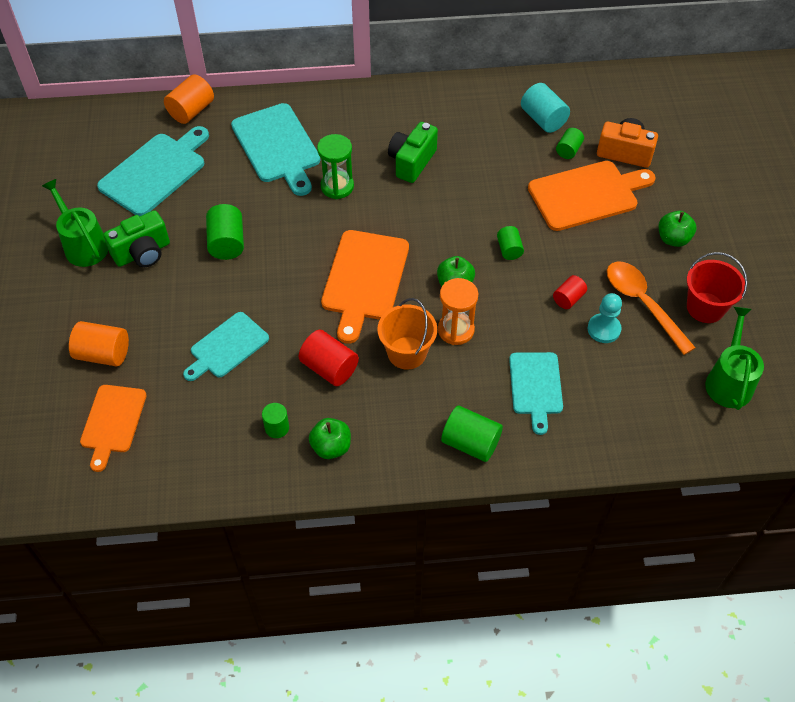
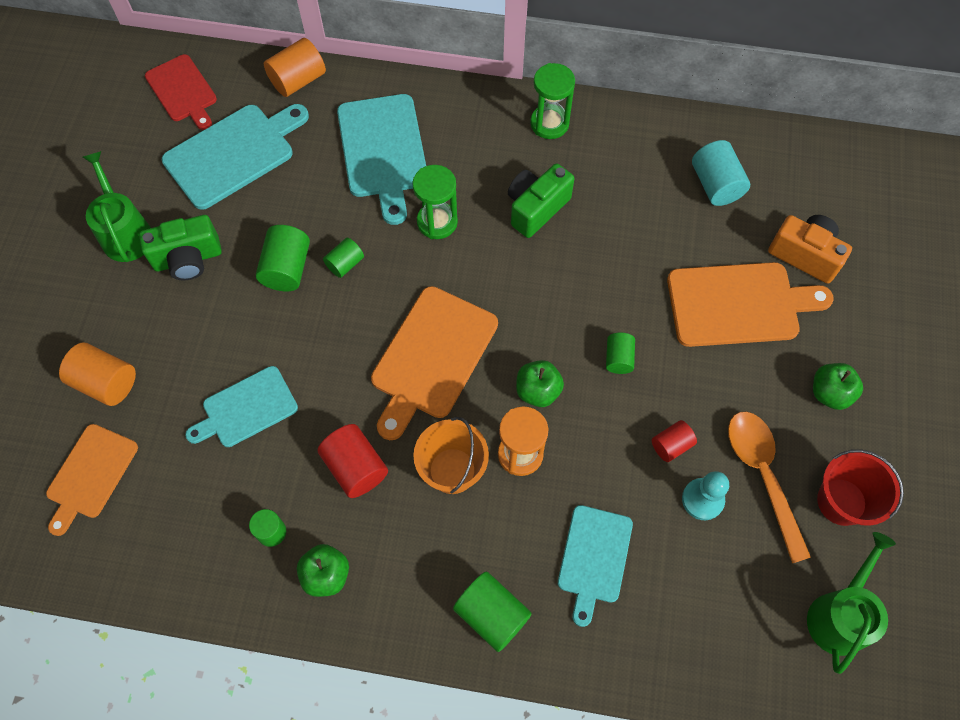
camera: 15 degrees right, 10 degrees up
green cylinder [556,128,584,159] -> green cylinder moved to [323,238,364,278]
none -> red cutting board [145,54,217,130]
none -> green hourglass [530,63,575,139]

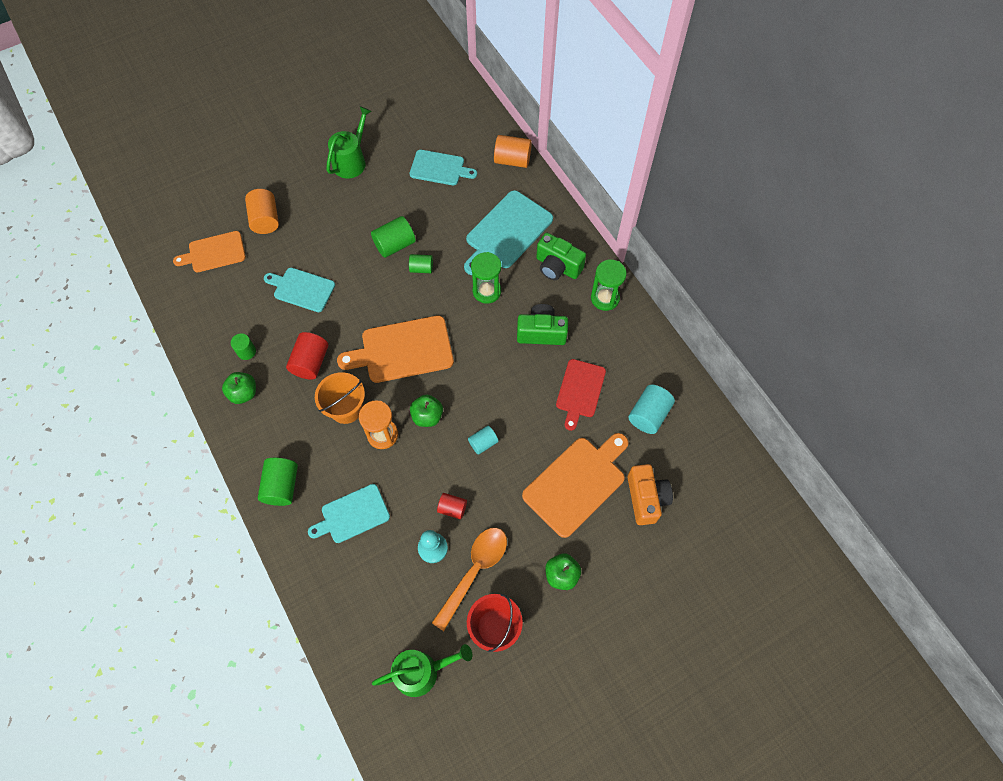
camera: 50 degrees right, 0 degrees up
green camera [139,215,222,280] -> green camera moved to [536,233,586,280]
red cutting board [145,54,217,130] -> red cutting board moved to [556,359,606,431]
turquoise cutting board [162,104,309,210] -> turquoise cutting board [409,150,477,185], size x0.65
green cylinder [606,333,635,374] -> turquoise cylinder [468,426,498,455]
orange cutting board [667,262,834,347] -> orange cutting board turned 90 degrees counterclockwise [522,433,628,538]

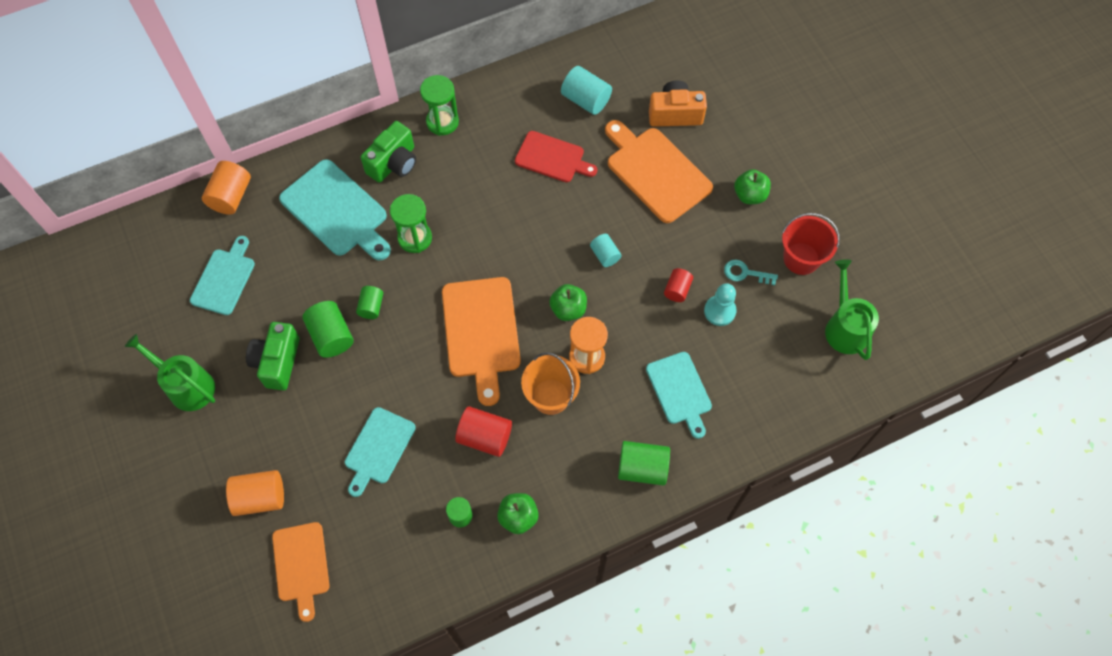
camera: 85 degrees left, 0 degrees up
orange spoon [432,528,507,631] -> turquoise key [724,259,778,285]
green camera [517,304,568,345] -> green camera moved to [246,322,300,390]

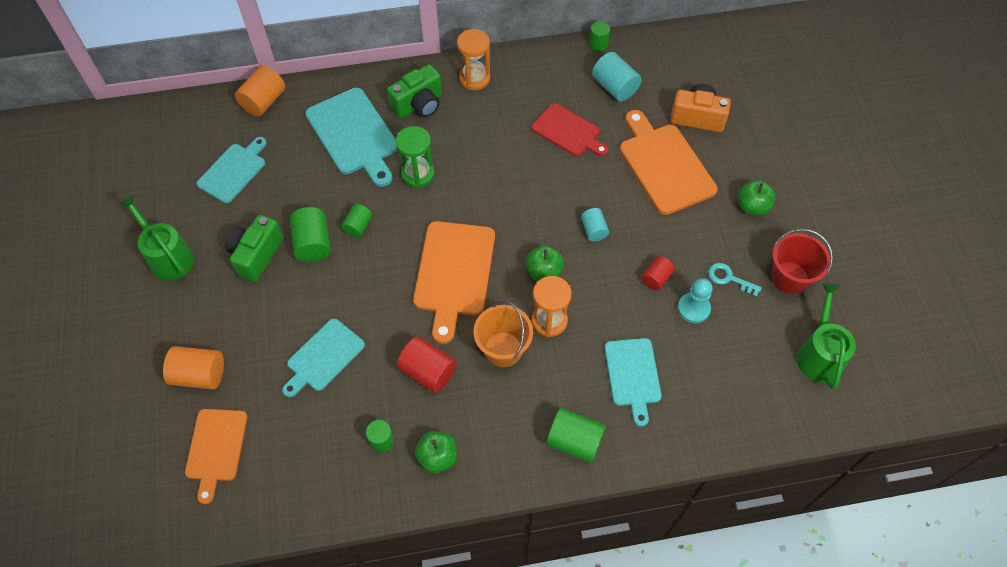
camera: 15 degrees right, 5 degrees down
green hourglass [420,75,459,136] -> orange hourglass [457,29,490,90]
none -> green cylinder [589,21,610,52]

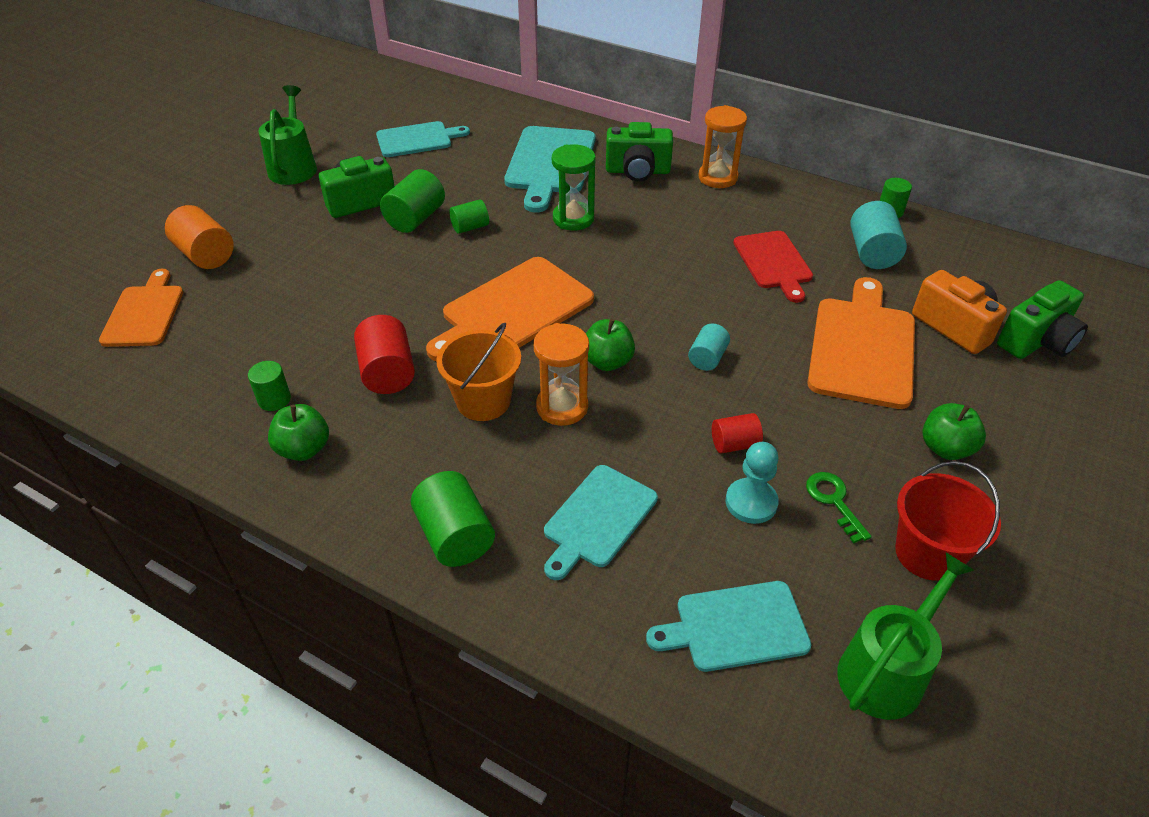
camera: 40 degrees right, 15 degrees down
orange cutting board [185,409,247,504] -> orange cutting board turned 135 degrees clockwise [99,269,183,347]
orange cylinder [235,66,285,117] -> none
turquoise cutting board [282,318,365,397] -> turquoise cutting board moved to [646,581,811,672]
turquoise key [708,263,762,297] -> green key [806,472,871,543]
none -> green camera [997,280,1088,359]

